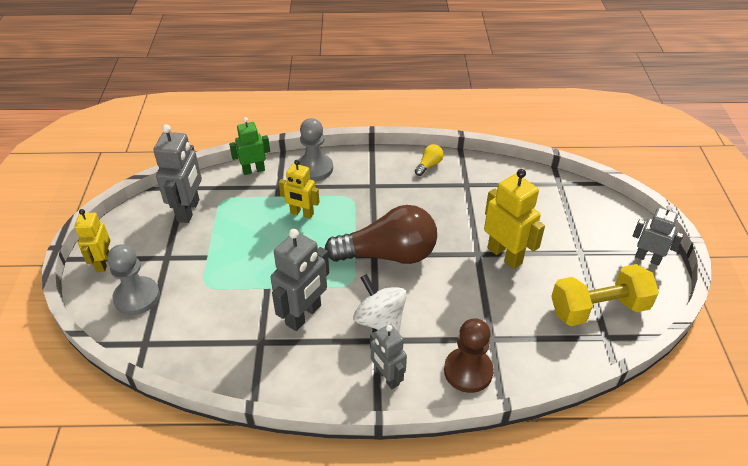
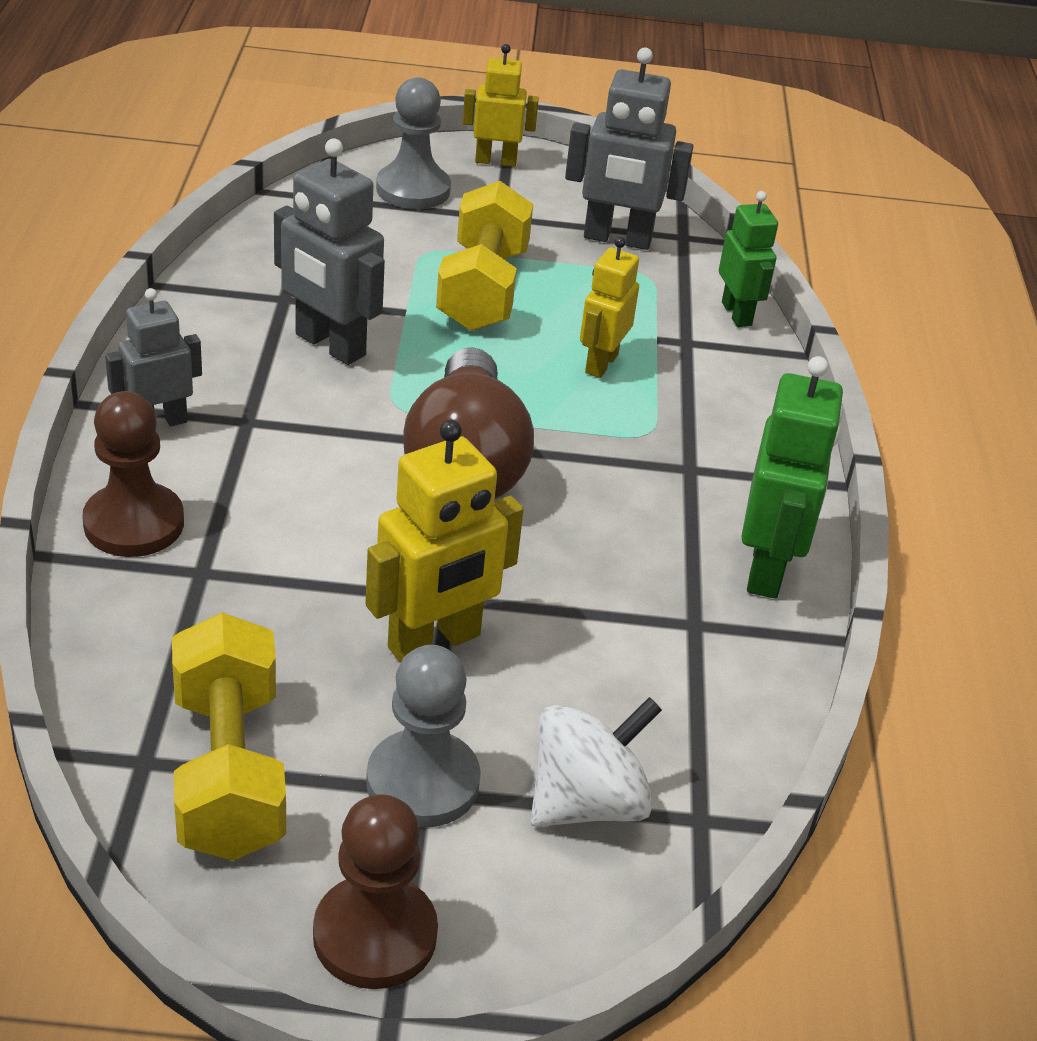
camera: 90 degrees right, 5 degrees down
grey pawn [298,118,333,181] -> grey pawn moved to [366,645,481,828]
white spinning top [353,274,407,333] -> white spinning top moved to [531,697,662,827]
yellow light bulb [415,144,444,176] -> green robot [741,356,843,598]
grey robot [633,205,684,266] -> brown pawn [313,794,438,989]
none -> yellow dumbbell [436,181,533,331]

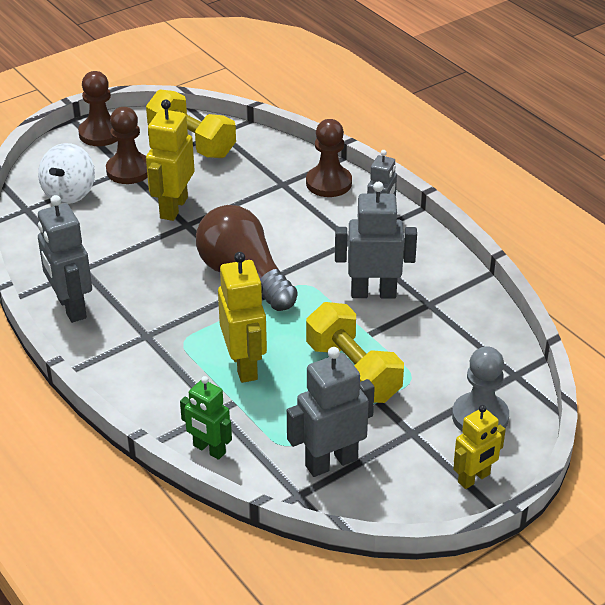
camera: 145 degrees right, 0 degrees up
grey pawn [366,645,481,828] -> brown pawn [106,107,148,184]
yellow robot [580,237,639,378] -> yellow robot [218,252,267,383], size x1.54
green robot [741,356,843,598] -> grey robot [38,195,92,323]

